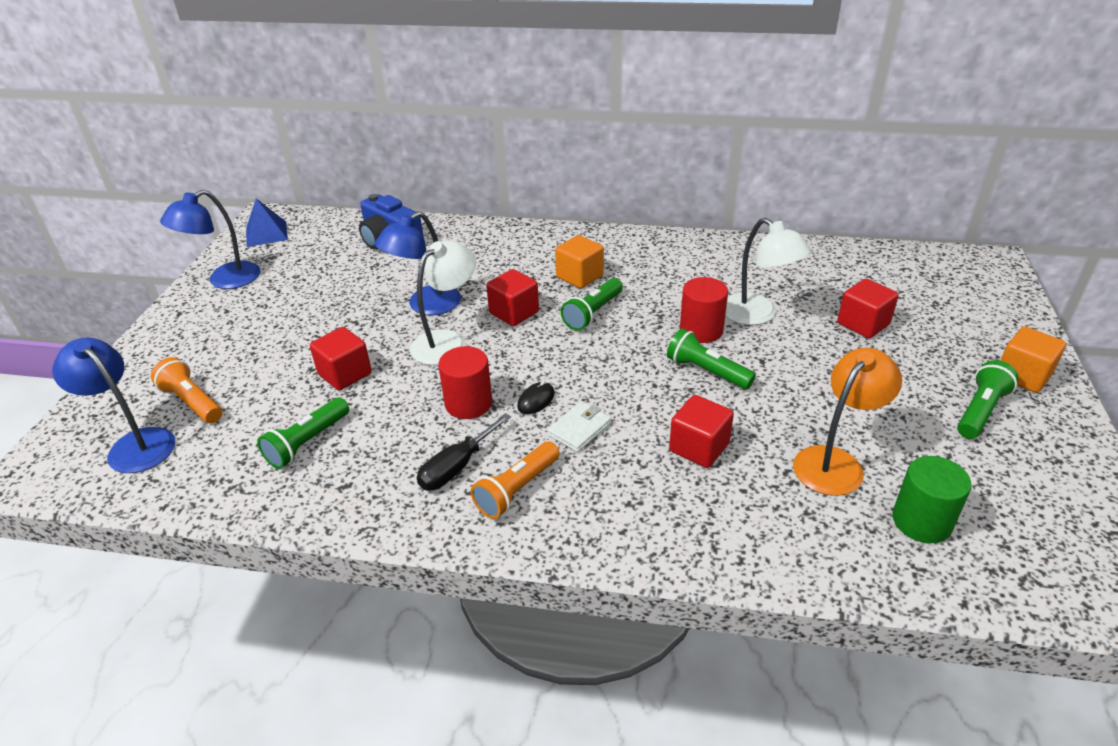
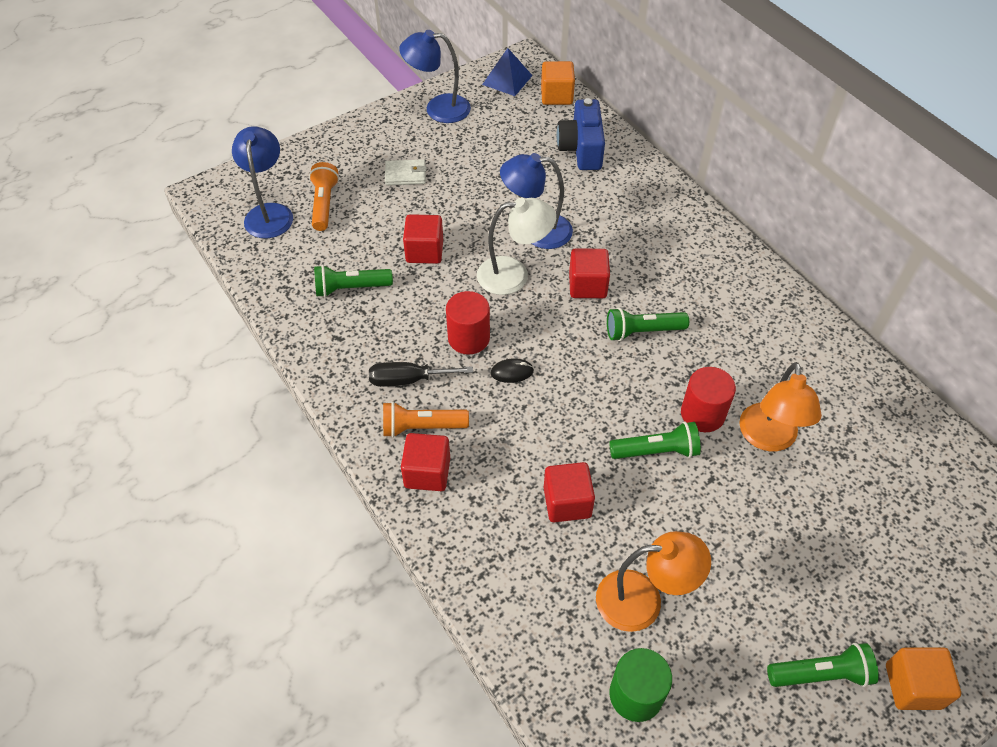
camera: 45 degrees right, 15 degrees up
white wallet [547,401,611,452] -> white wallet moved to [385,159,426,185]
orange cube [555,235,604,288] -> orange cube moved to [541,61,575,105]
green flashlight [667,328,756,389] -> green flashlight turned 90 degrees clockwise [609,422,701,459]
white lamp [725,218,811,325] -> orange lamp [739,362,822,451]
red cube [837,279,899,338] -> red cube moved to [401,433,450,491]

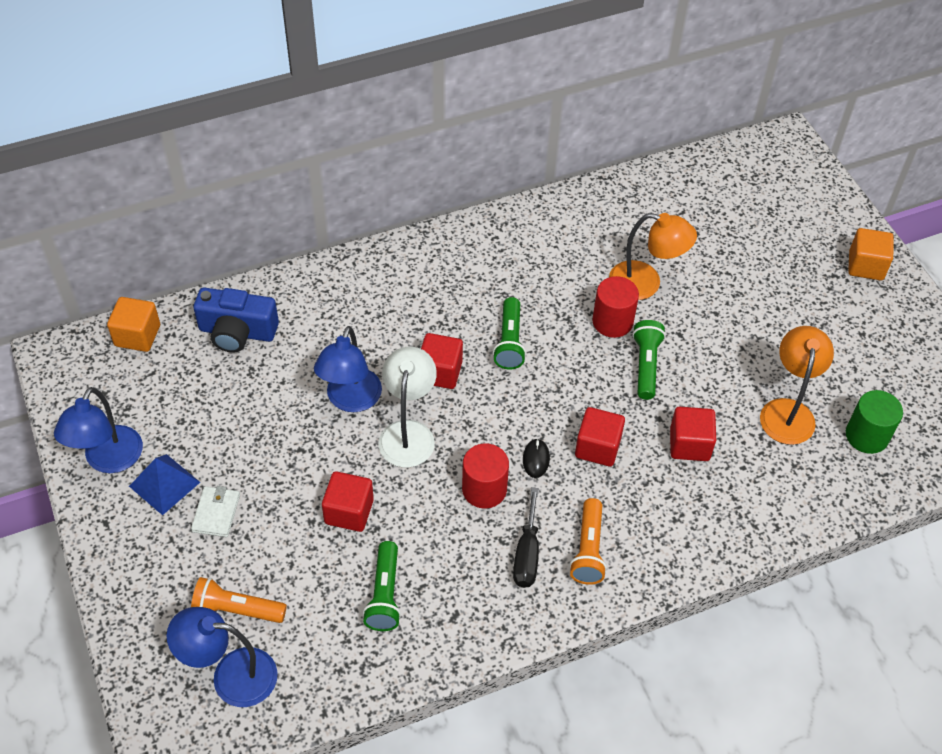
camera: 80 degrees left, 0 degrees up
red cube [401,433,450,491] -> red cube moved to [575,407,625,467]
blue pyramid [482,48,533,96] -> blue pyramid moved to [129,454,200,515]
green flashlight [767,643,879,687] -> none

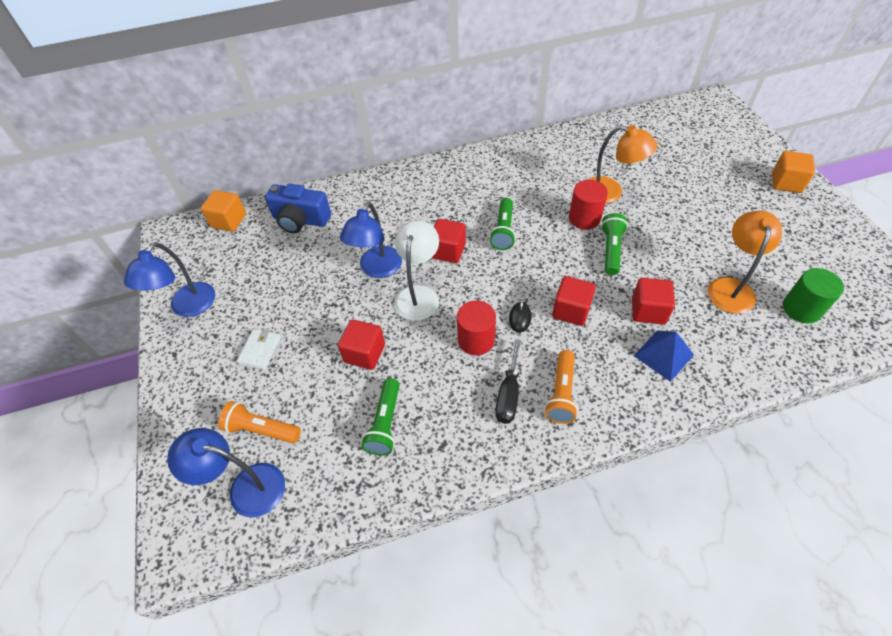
camera: 10 degrees right, 0 degrees up
blue pyramid [129,454,200,515] -> blue pyramid moved to [634,330,694,382]

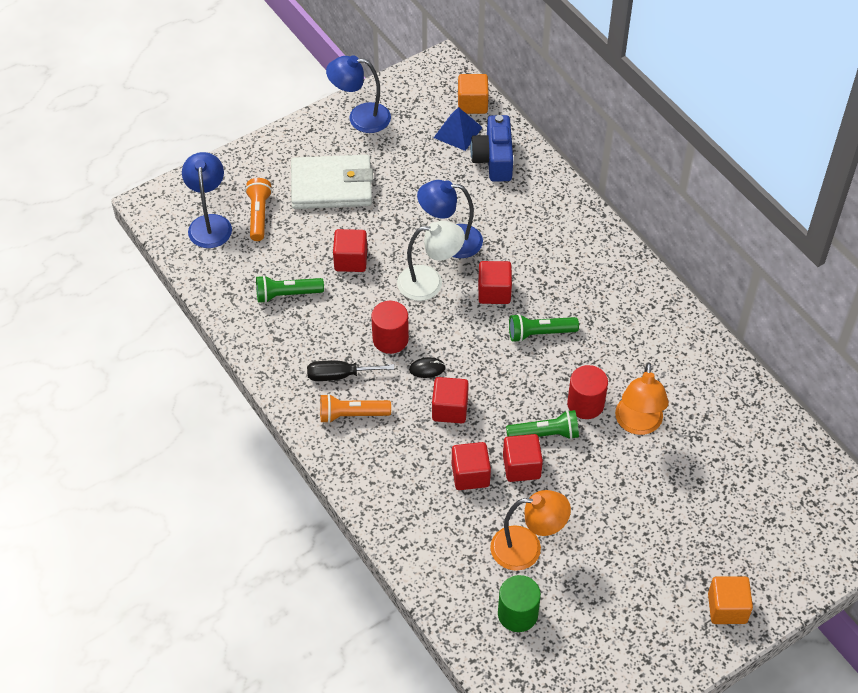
camera: 70 degrees right, 0 degrees up
white wallet [237,329,281,370] -> white wallet [291,155,373,209], size x2.17
blue pyramid [634,330,694,382] -> blue pyramid moved to [434,107,483,151]
none -> red cube [503,434,543,482]

